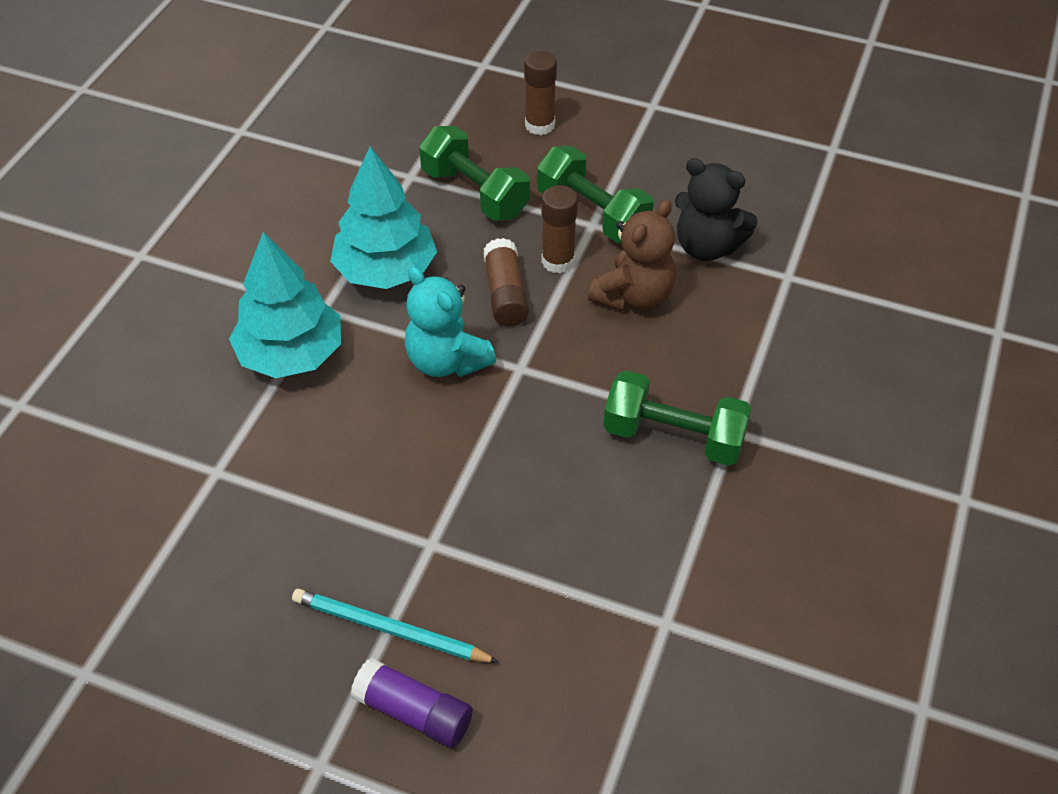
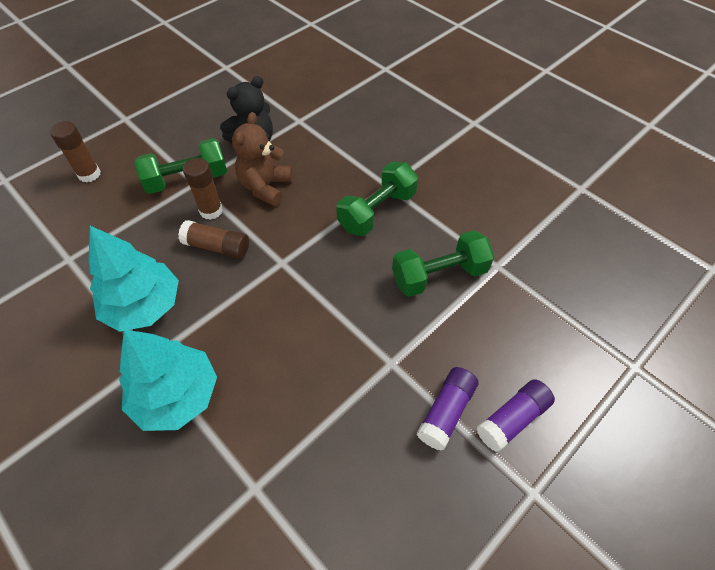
camera: 65 degrees left, 5 degrees up
turquoise pencil [292,589,499,663] -> purple glue stick [417,367,478,451]
turquoise teddy bear [405,266,496,377] -> none
green dumbbell [419,126,530,221] -> green dumbbell moved to [392,230,494,297]
brown teddy bear [588,200,676,311] -> brown teddy bear turned 135 degrees counterclockwise [232,112,292,206]

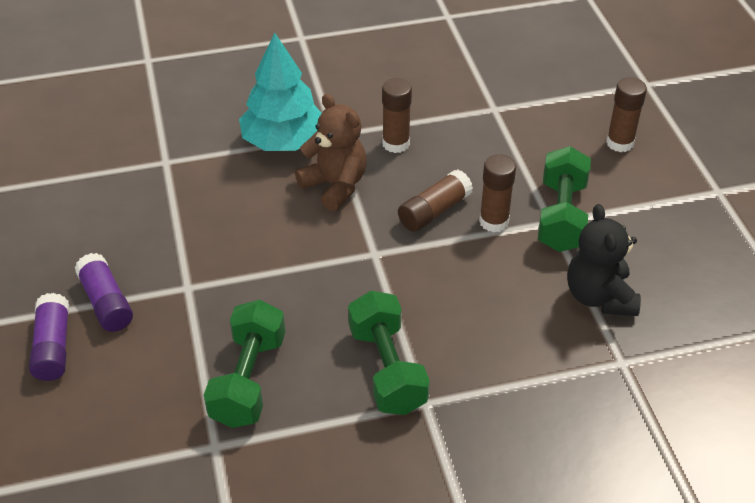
camera: 120 degrees right, 10 degrees down
turquoise tree [88,226,179,332] -> brown glue stick [382,78,412,153]
brown teddy bear [232,112,292,206] -> brown teddy bear moved to [295,94,367,211]

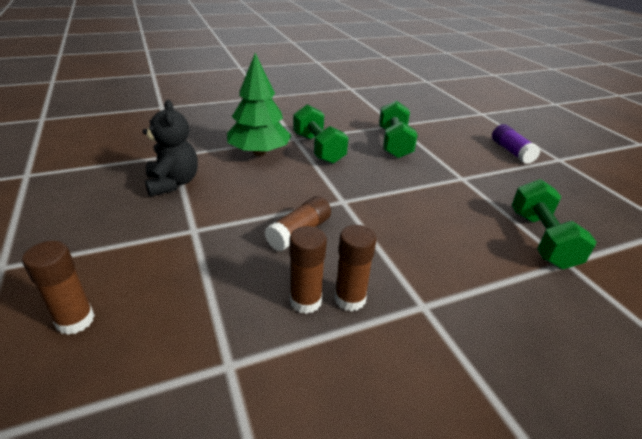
camera: 170 degrees right, 10 degrees down
purple glue stick [75,253,133,332] -> none
turquoise tree [239,33,322,151] -> none
brown teddy bear [295,94,367,211] -> none
brown glue stick [479,154,516,232] -> brown glue stick moved to [289,226,327,314]
green dumbbell [538,146,591,252] -> green dumbbell moved to [511,179,596,269]
none -> green tree [227,53,291,156]

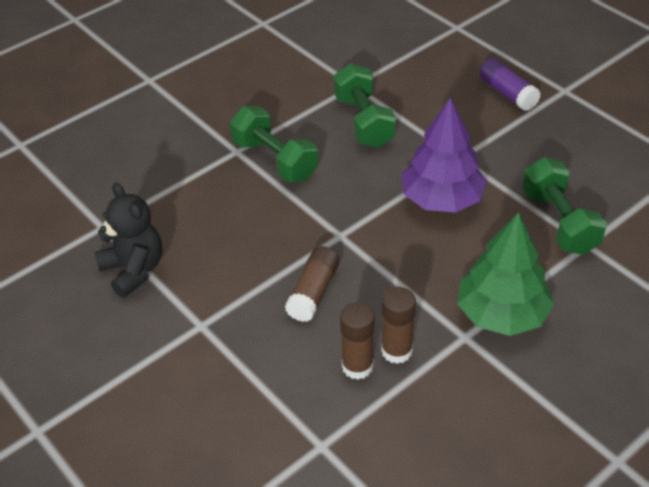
camera: 15 degrees left, 10 degrees up
brown glue stick [22,241,95,335] -> none
green tree [227,53,291,156] -> green tree moved to [457,212,554,336]
none -> purple tree [401,97,487,213]

